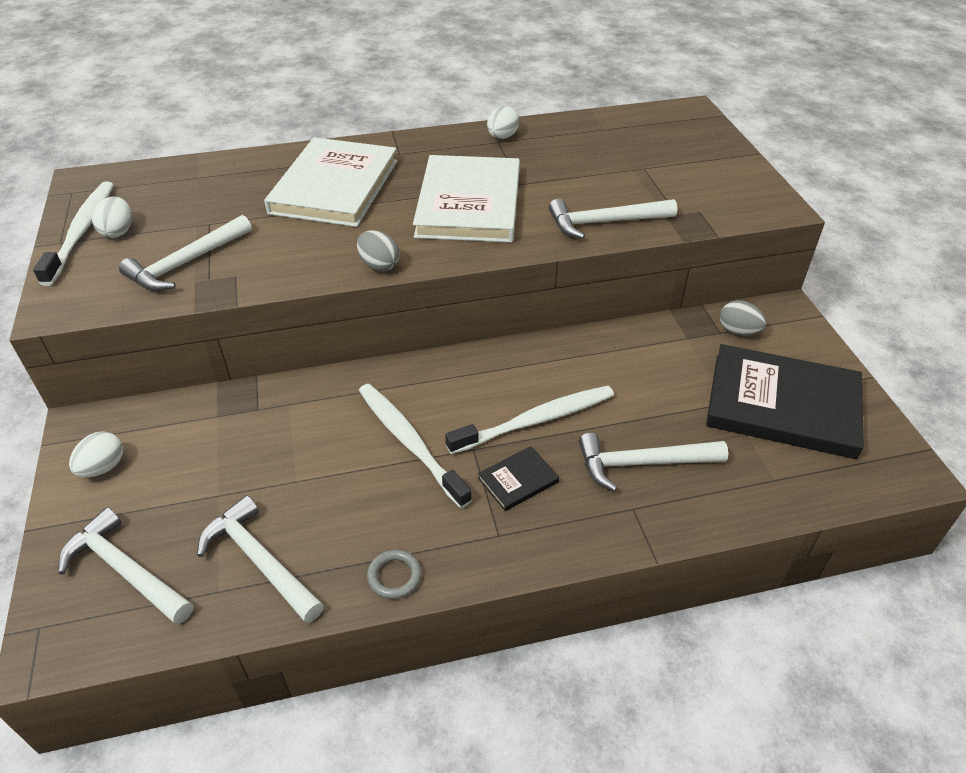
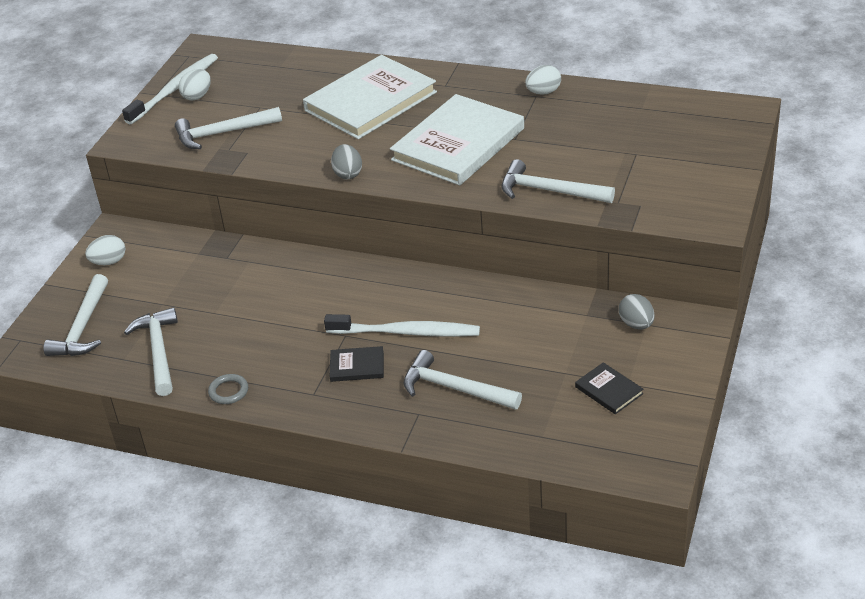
camera: 35 degrees right, 5 degrees down
white hammer [58,507,193,624] -> white hammer turned 150 degrees counterclockwise [43,274,108,356]
white toothbrush [359,384,472,508] -> none
black book [706,344,864,459] -> black book [575,362,644,414], size x0.43

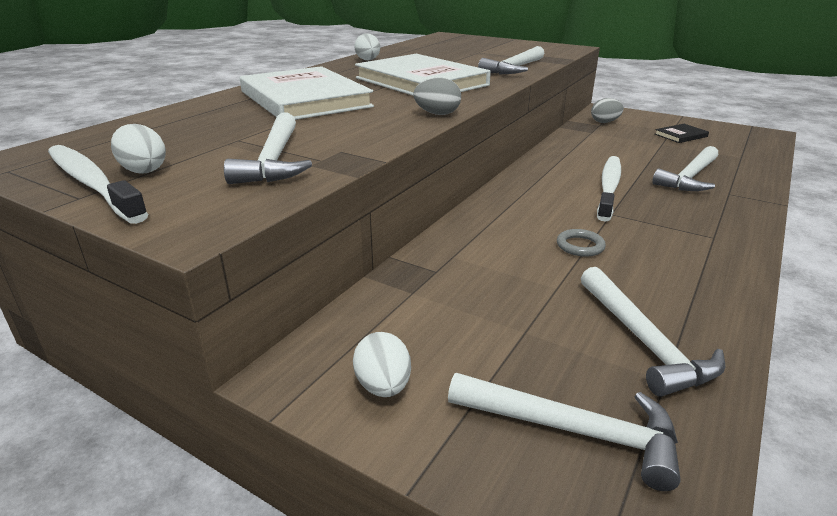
camera: 80 degrees left, 10 degrees down
white hammer [124,307,178,396] -> white hammer turned 105 degrees counterclockwise [581,267,725,397]
grey ring [208,374,248,404] -> grey ring moved to [557,229,606,257]
black book [330,346,384,382] -> none

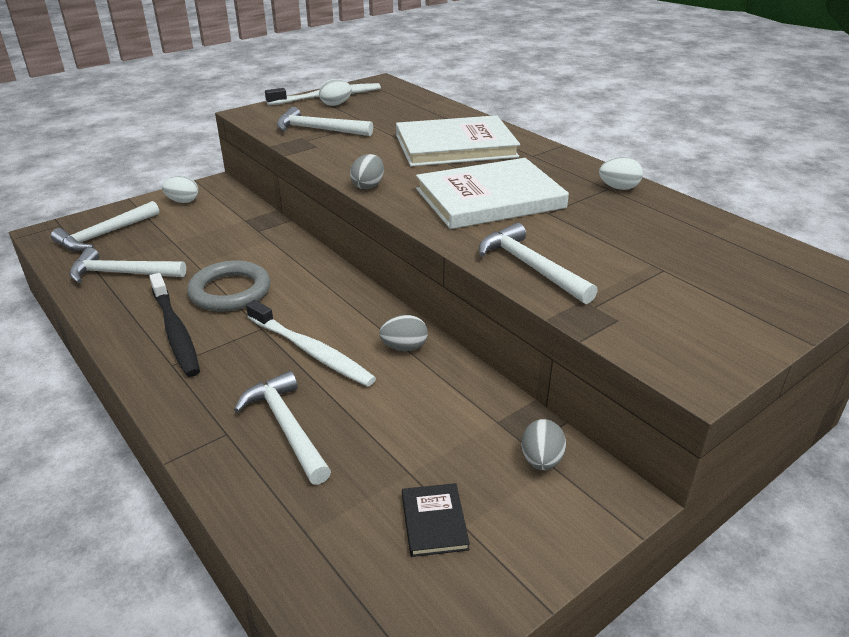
camera: 110 degrees right, 5 degrees up
grey ring [557,229,606,257] -> grey ring [187,260,270,312], size x2.06
none -> black toothbrush [149,273,200,377]
none -> grey egg [379,315,428,351]

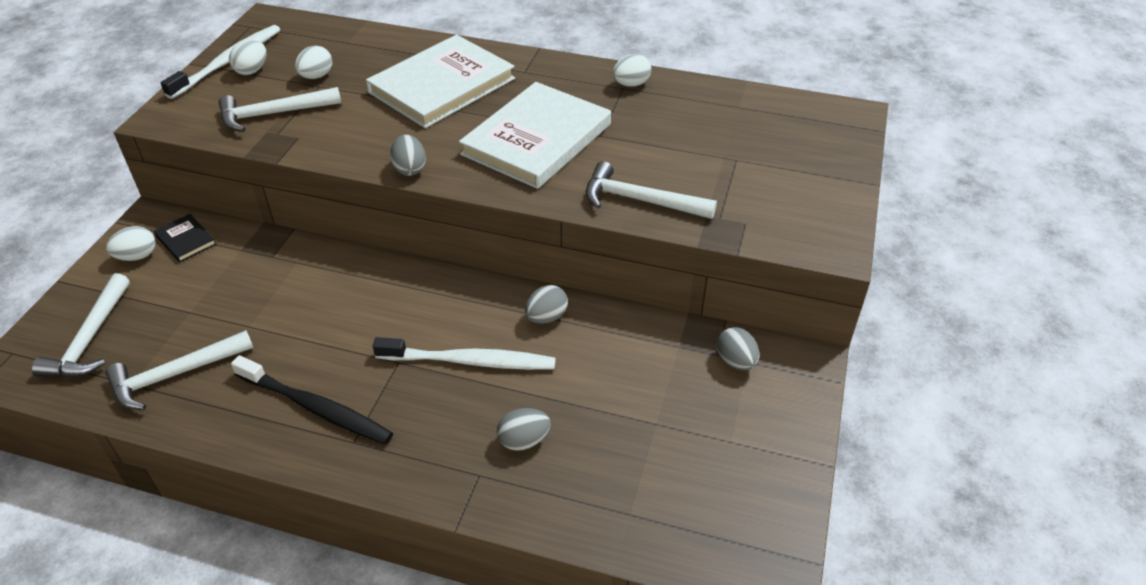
camera: 35 degrees left, 10 degrees up
grey ring [187,260,270,312] -> none
white hammer [234,371,331,485] -> grey egg [497,408,551,451]
black book [402,483,470,557] -> black book moved to [154,214,216,262]
none -> white egg [295,45,332,79]

